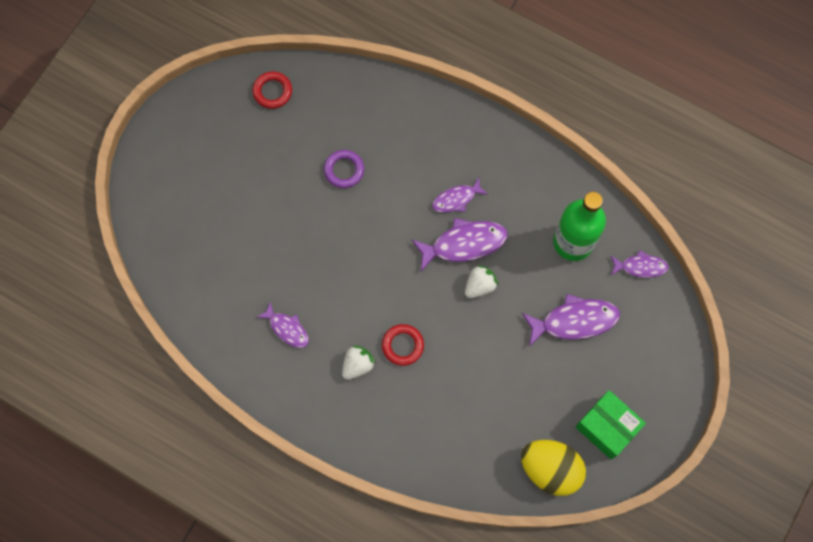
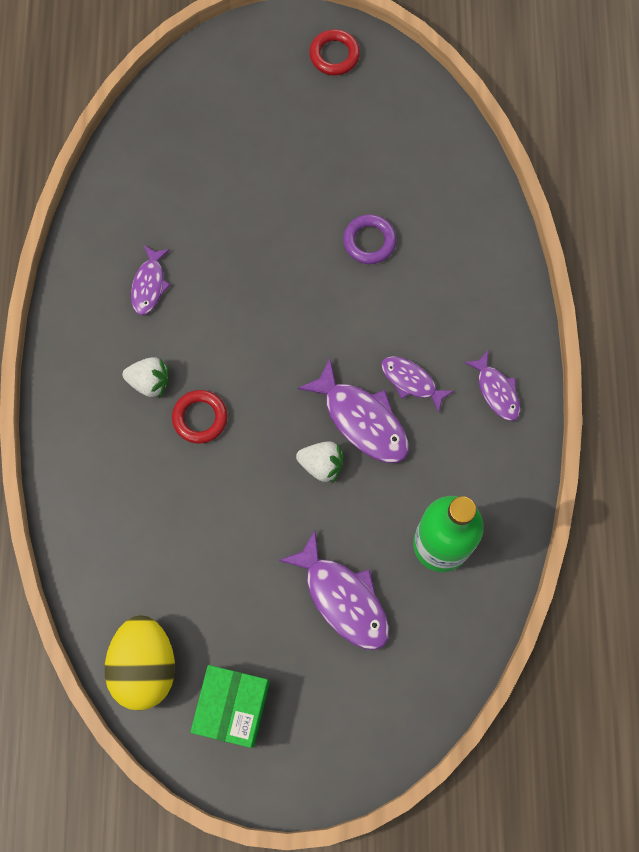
camera: 60 degrees right, 0 degrees up
red ring [252,71,292,109] -> red ring moved to [309,29,360,76]
purple fish [611,250,669,278] -> purple fish moved to [464,351,520,421]

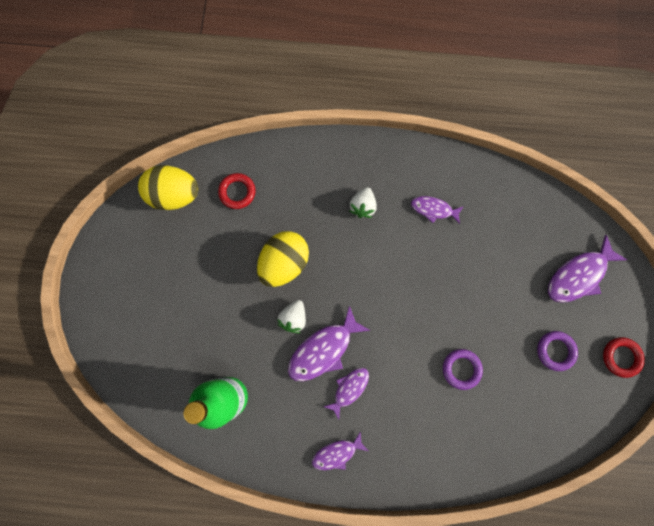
camera: 95 degrees right, 5 degrees up
red ring [172,390,228,444] -> red ring moved to [218,173,255,209]
green box [190,665,270,748] -> none
purple fish [278,530,389,650] -> purple fish moved to [548,235,627,303]
none -> yellow egg [257,231,309,287]
none -> purple ring [537,331,578,371]

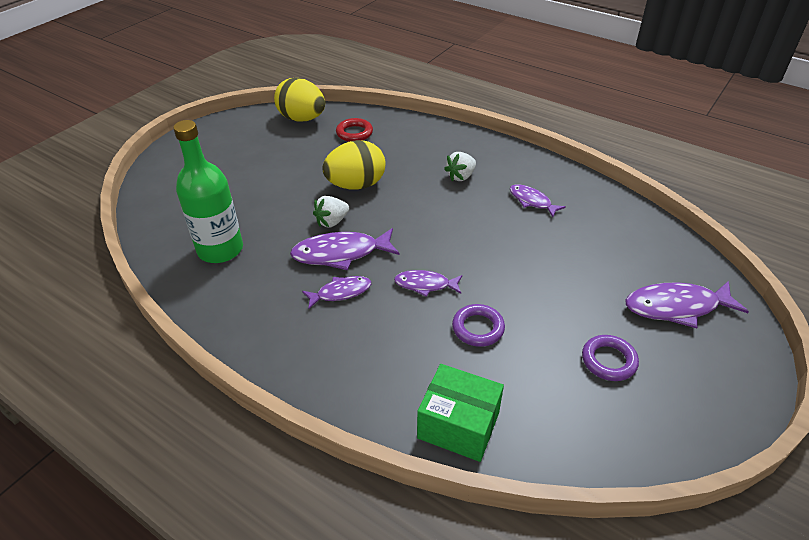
camera: 30 degrees right, 35 degrees down
purple fish [312,431,368,470] -> purple fish moved to [394,270,462,297]
red ring [603,337,645,378] -> none
none -> green box [417,364,504,462]

